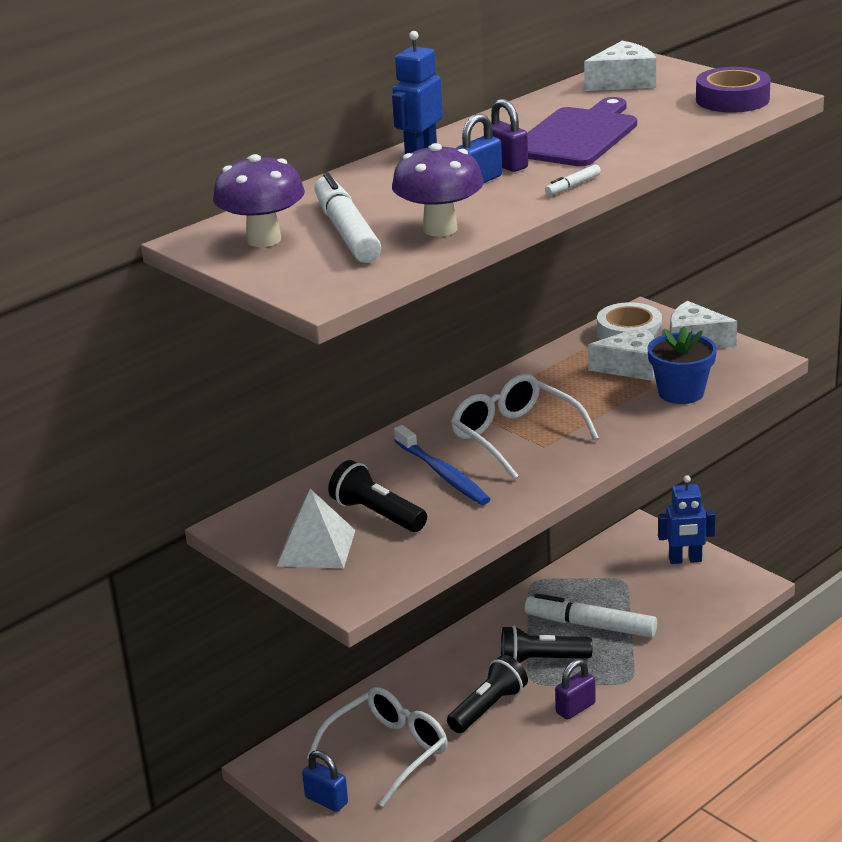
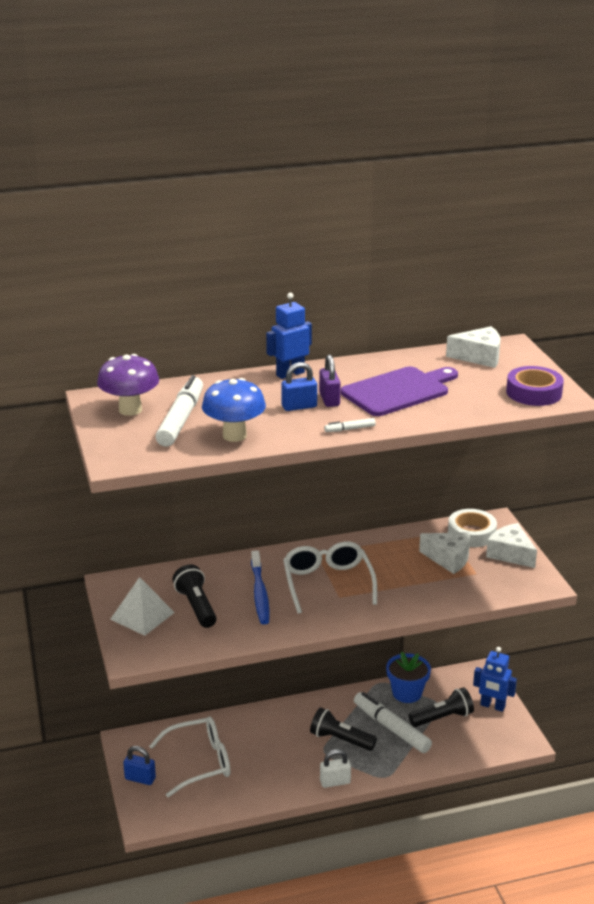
camera: 25 degrees right, 0 degrees up
blue padlock [302,750,348,812] -> blue padlock turned 45 degrees counterclockwise [123,746,156,785]
purple mushroom [392,143,484,237] -> blue mushroom [202,378,266,442]
black flashlight [447,655,528,733] -> black flashlight moved to [409,687,474,727]
purple padlock [555,659,596,720] -> white padlock [320,749,351,788]
blue flower pot [648,326,717,404] -> blue flower pot moved to [386,652,431,703]

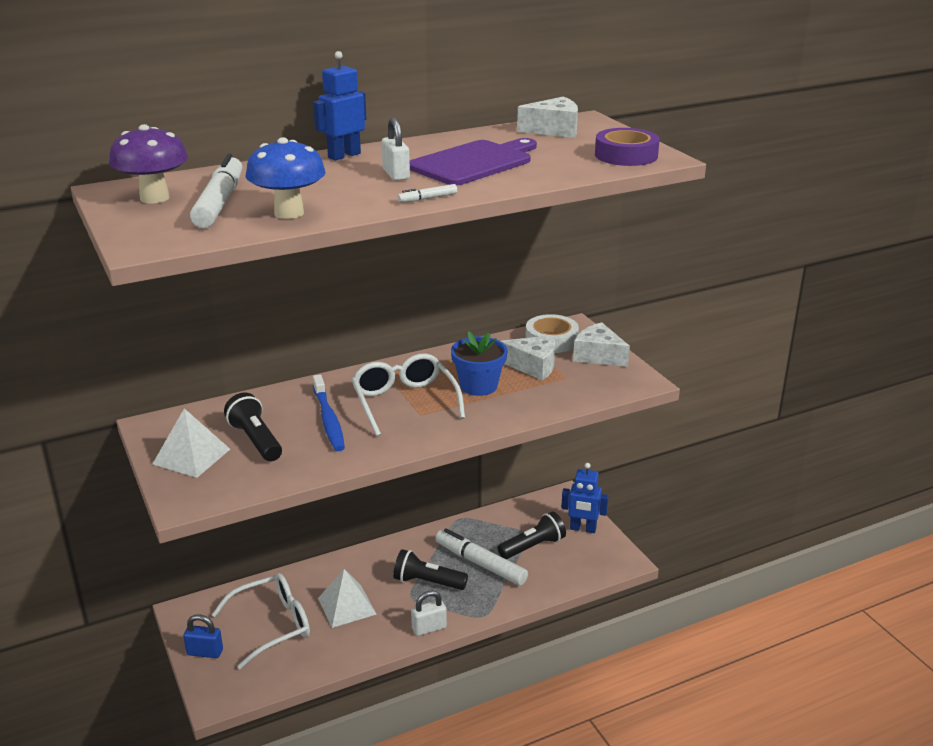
camera: 10 degrees left, 0 degrees up
blue padlock [281,362,317,411] -> none
purple padlock [319,354,341,407] -> white padlock [382,117,410,181]
blue flower pot [386,652,431,703] -> blue flower pot moved to [451,331,507,396]
none -> white pyramid [318,569,377,628]

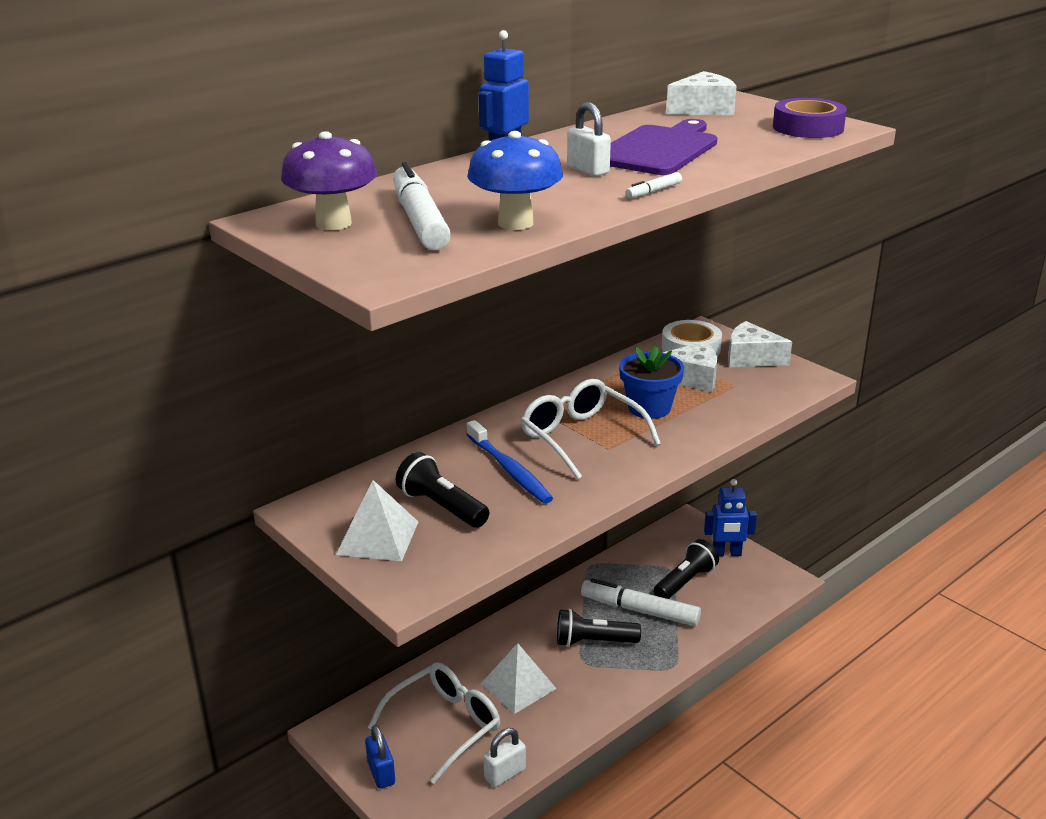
camera: 15 degrees left, 0 degrees up
blue padlock [183,614,223,658] -> blue padlock turned 75 degrees clockwise [365,725,395,789]
white padlock [411,590,447,636] -> white padlock moved to [483,728,526,787]

